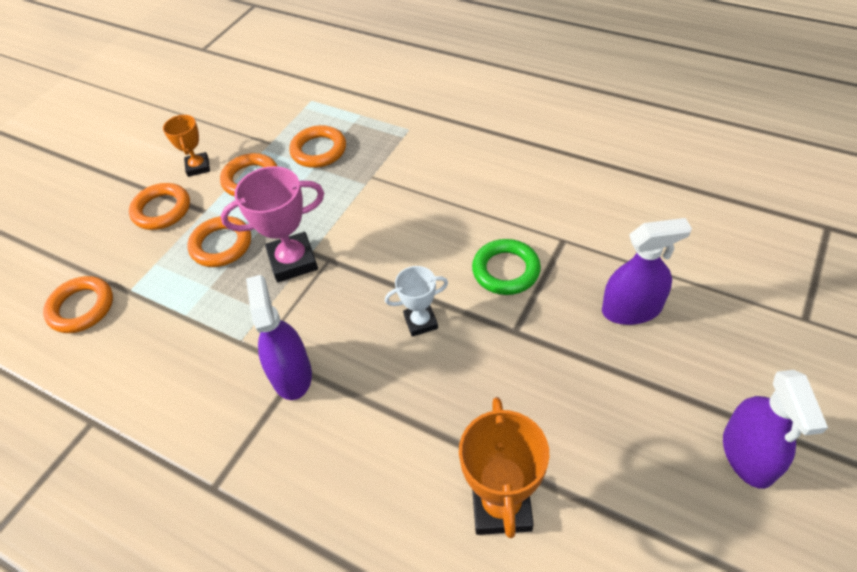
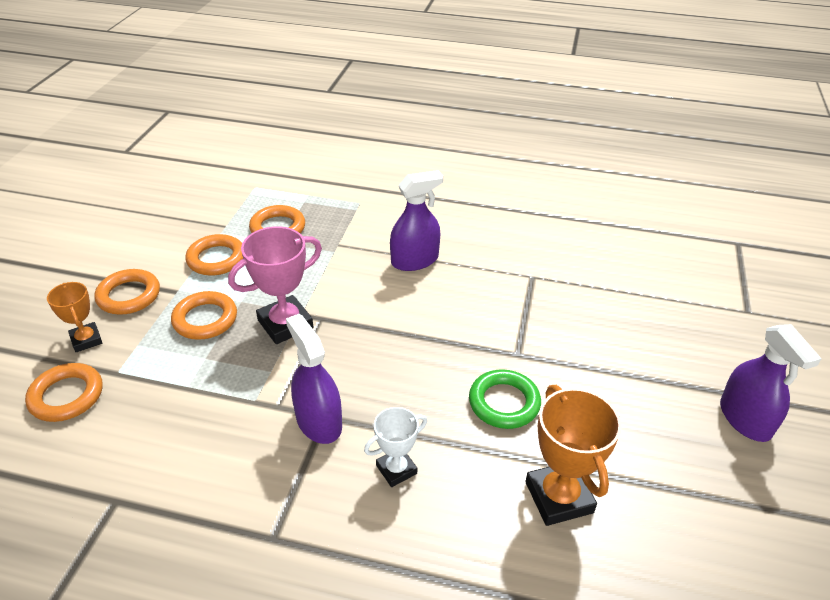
camera: 20 degrees left, 10 degrees down
orange trophy [163,115,210,177] -> orange trophy moved to [47,282,102,352]
white trophy [385,266,448,337] -> white trophy moved to [364,407,427,487]
green ring [472,239,541,295] -> green ring moved to [469,369,541,429]
purple spray bottle [602,218,692,325] -> purple spray bottle moved to [390,170,443,271]

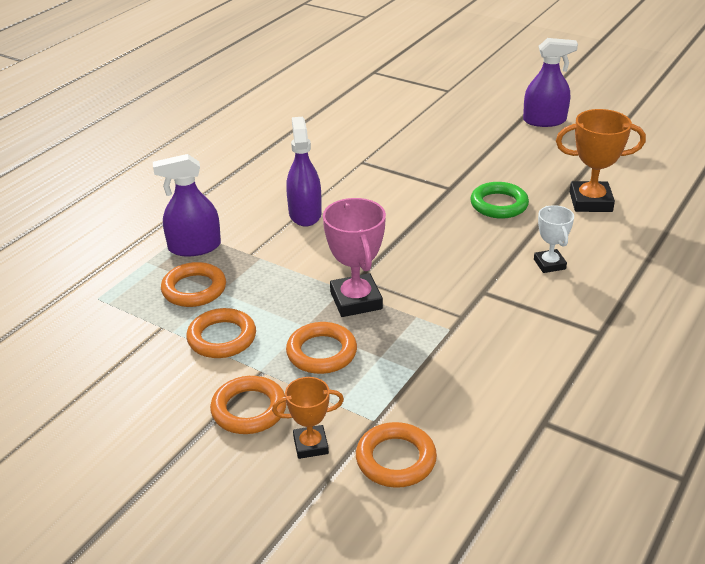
camera: 70 degrees left, 5 degrees down
purple spray bottle [286,314,342,444] -> purple spray bottle moved to [153,154,221,256]

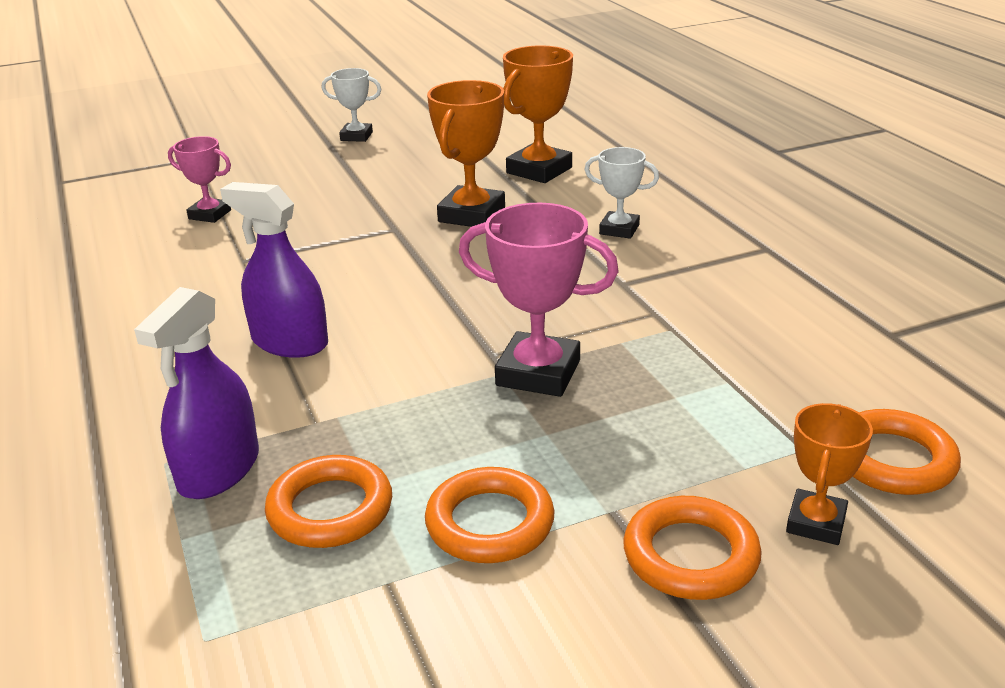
camera: 55 degrees left, 5 degrees down
orange ring [286,322,357,374] -> none
green ring [470,182,529,219] -> orange trophy [427,80,505,227]
purple spray bottle [523,38,578,127] -> white trophy [322,68,381,142]
none -> pink trophy [168,136,231,223]

